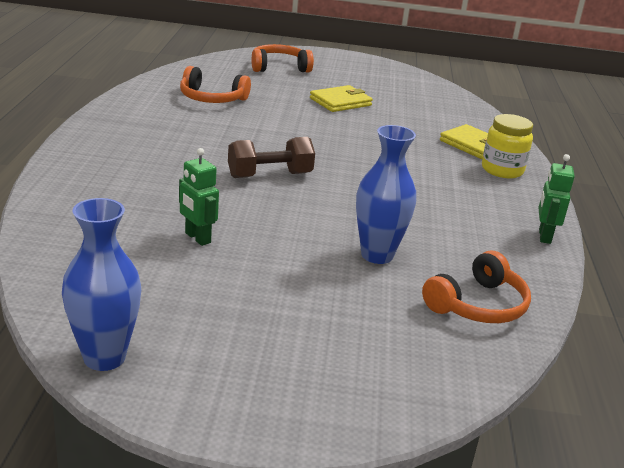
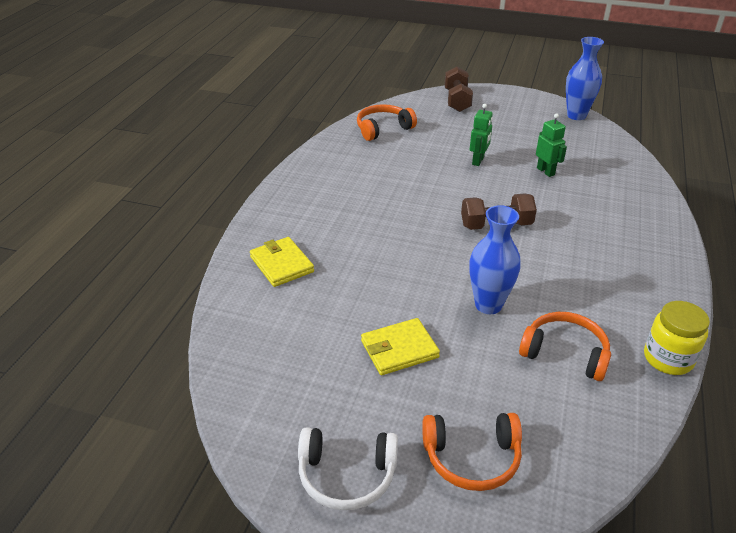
camera: 165 degrees left, 10 degrees up
blue vase [356,125,416,264] -> blue vase moved to [469,205,521,314]
yellow jar [482,114,533,178] -> yellow jar moved to [644,301,710,375]
green robot [538,154,575,244] -> green robot moved to [470,104,493,166]
none -> white headphones [298,427,398,510]
none -> brown dumbbell [445,66,473,112]

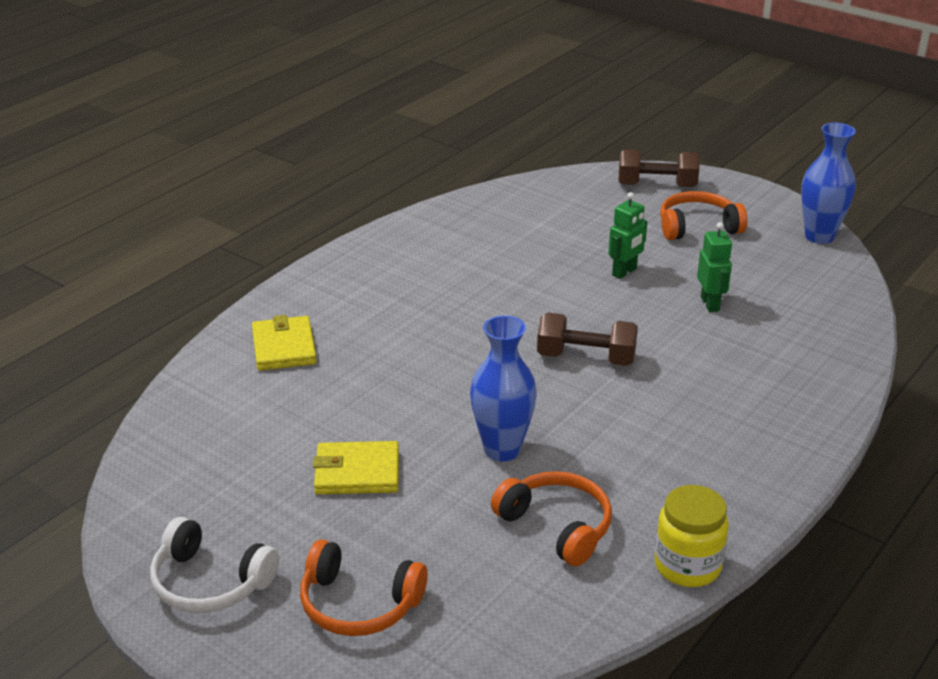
camera: 20 degrees right, 5 degrees down
orange headphones [357,104,417,141] -> orange headphones moved to [660,191,748,240]
brown dumbbell [445,66,473,112] -> brown dumbbell turned 75 degrees clockwise [618,149,699,187]

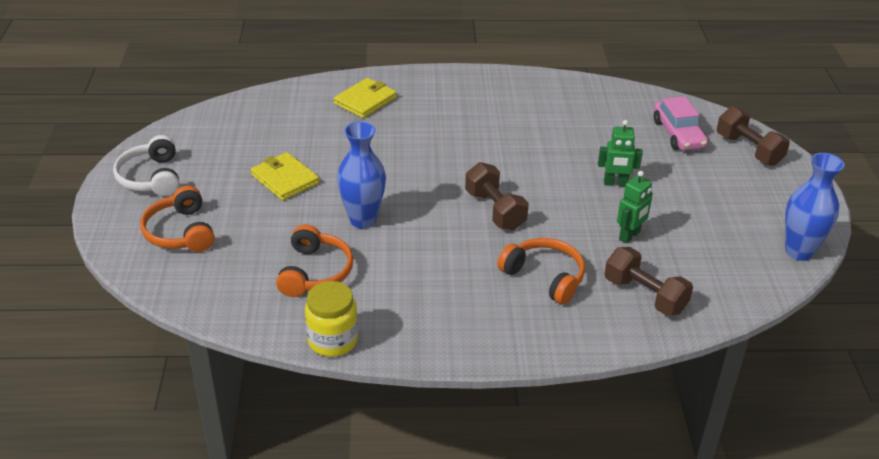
camera: 50 degrees right, 5 degrees up
orange headphones [660,191,748,240] -> orange headphones moved to [497,238,585,305]
none -> brown dumbbell [604,247,693,316]
none -> pink car [654,96,708,151]

